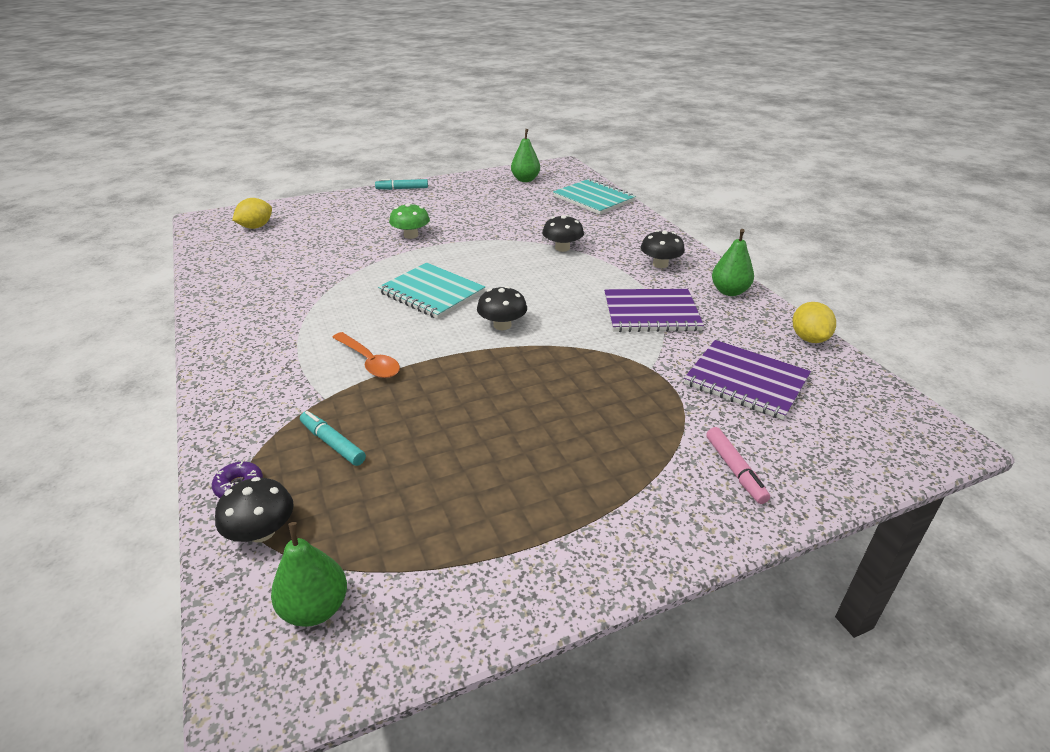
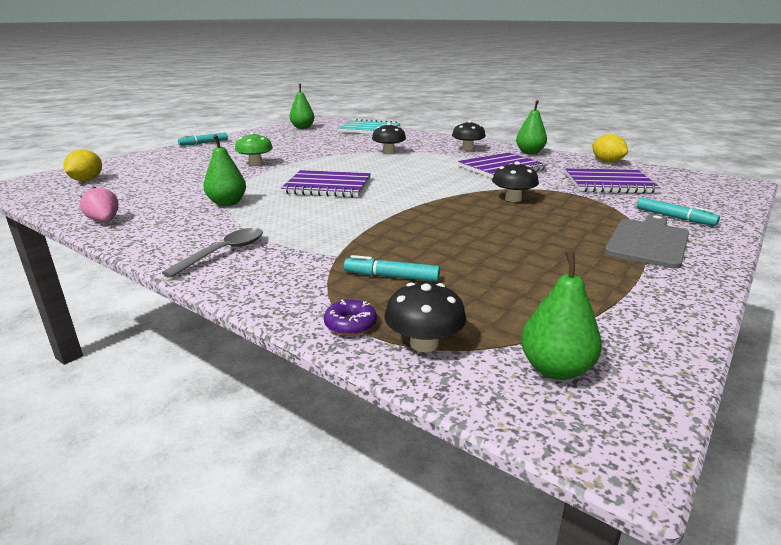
camera: 30 degrees left, 10 degrees down
orange spoon [332,332,400,378] -> none
turquoise notebook [378,263,485,319] -> purple notebook [281,170,371,198]
black mushroom [477,286,527,330] -> black mushroom moved to [492,162,539,202]
pink marker [706,427,770,504] -> turquoise marker [637,198,720,226]
none -> pink strawberry [80,187,119,222]
none -> grey spoon [162,228,263,278]
none -> green pear [203,134,246,206]
none -> grey cutting board [605,214,689,269]

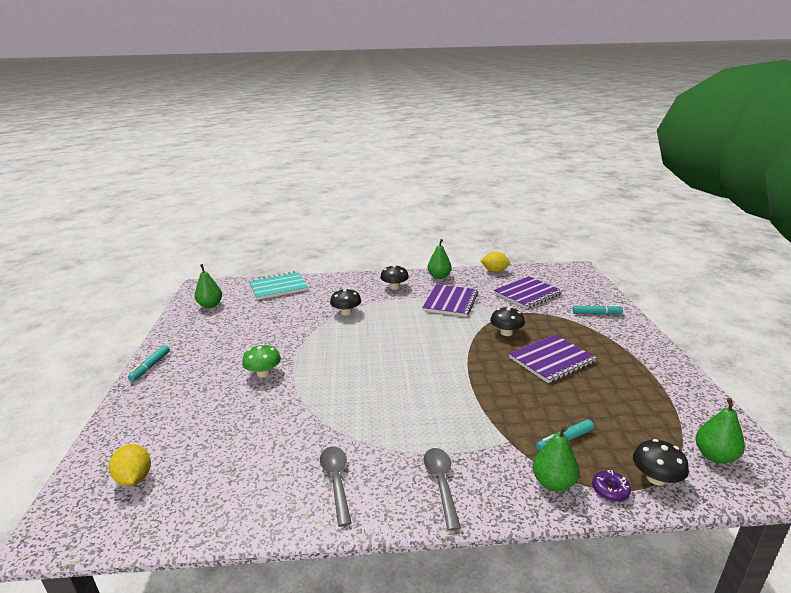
camera: 40 degrees left, 0 degrees up
pink strawberry [80,187,119,222] -> none
green pear [203,134,246,206] -> green pear moved to [533,426,579,492]
purple notebook [281,170,371,198] -> purple notebook moved to [509,335,597,383]
grey cutting board [605,214,689,269] -> none
none -> grey spoon [320,446,351,527]

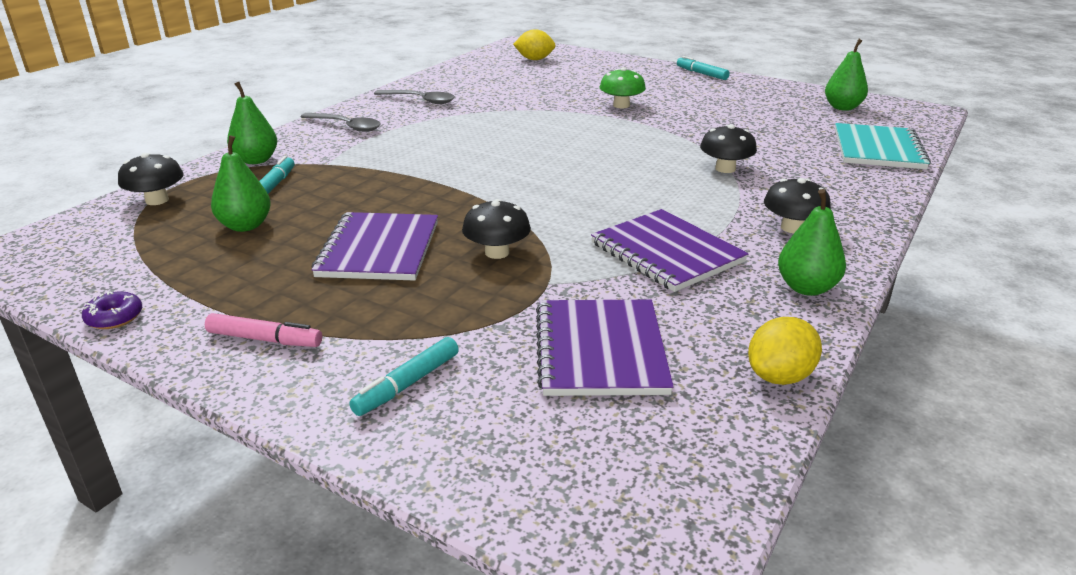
camera: 125 degrees right, 5 degrees up
purple donut [592,470,631,502] -> purple donut moved to [82,291,142,329]
green pear [696,398,745,464] -> green pear moved to [211,135,271,232]
none -> pink marker [205,313,322,347]

